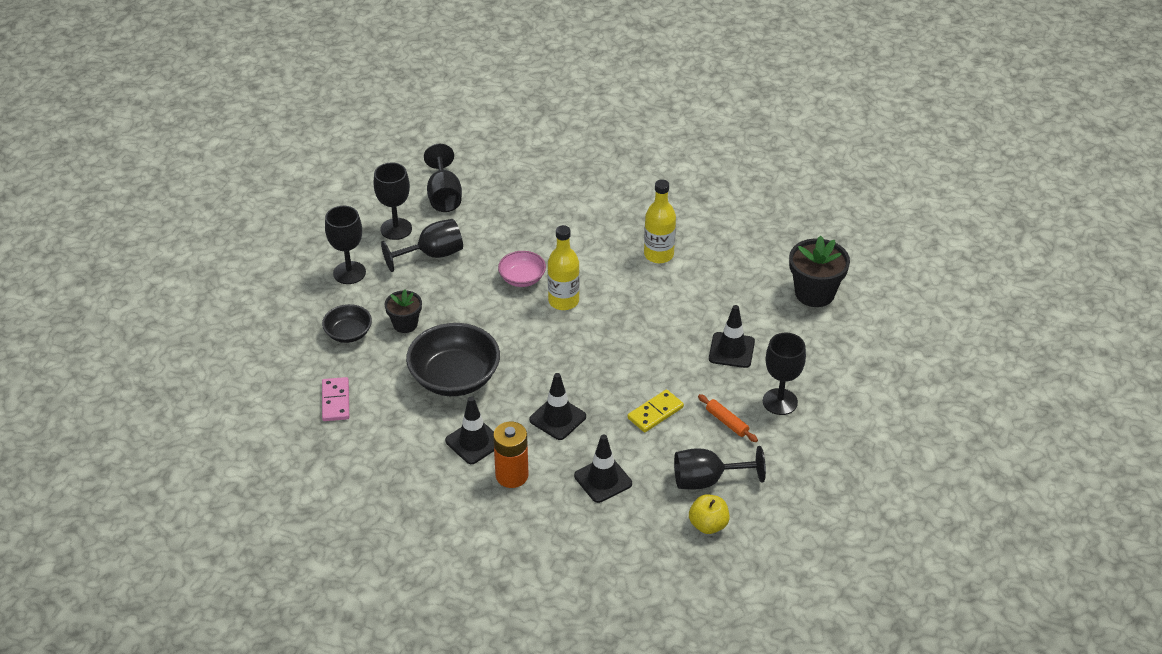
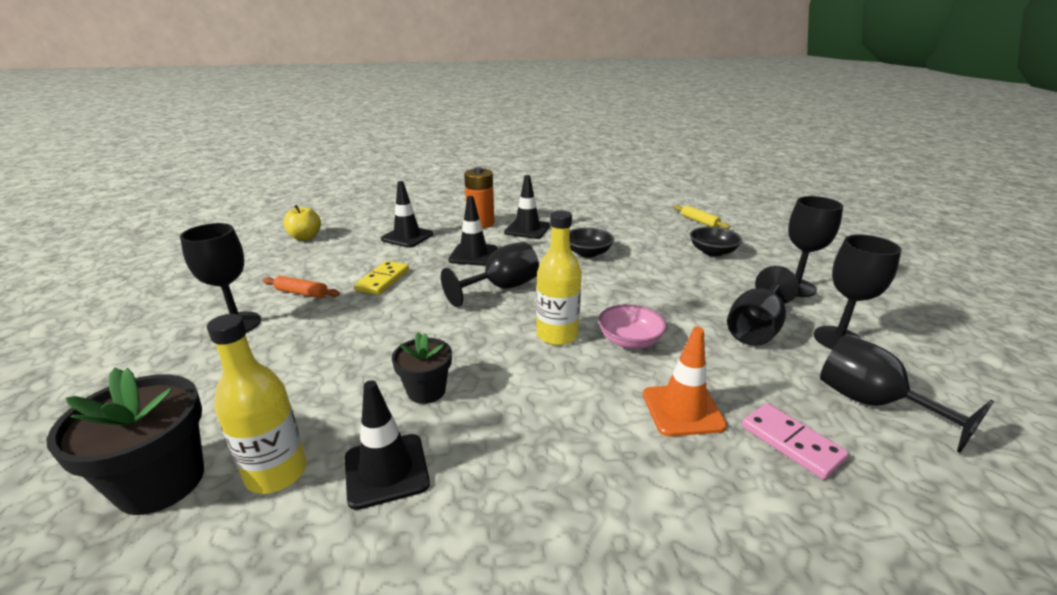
camera: 150 degrees right, 15 degrees down
pink domino [322,377,349,421] -> pink domino moved to [742,403,849,479]
black flower pot [385,289,422,333] -> black flower pot moved to [392,332,452,404]
black bowl [406,323,500,396] -> black bowl [570,228,614,257], size x0.55
yellow bottle [644,179,676,263] -> yellow bottle moved to [207,314,307,494]
black goblet [674,446,766,490] -> black goblet moved to [441,242,539,307]
black traffic cone [709,305,755,368] -> black traffic cone moved to [345,380,430,510]
none -> orange traffic cone [643,327,727,437]
none -> yellow rolling pin [674,205,730,229]

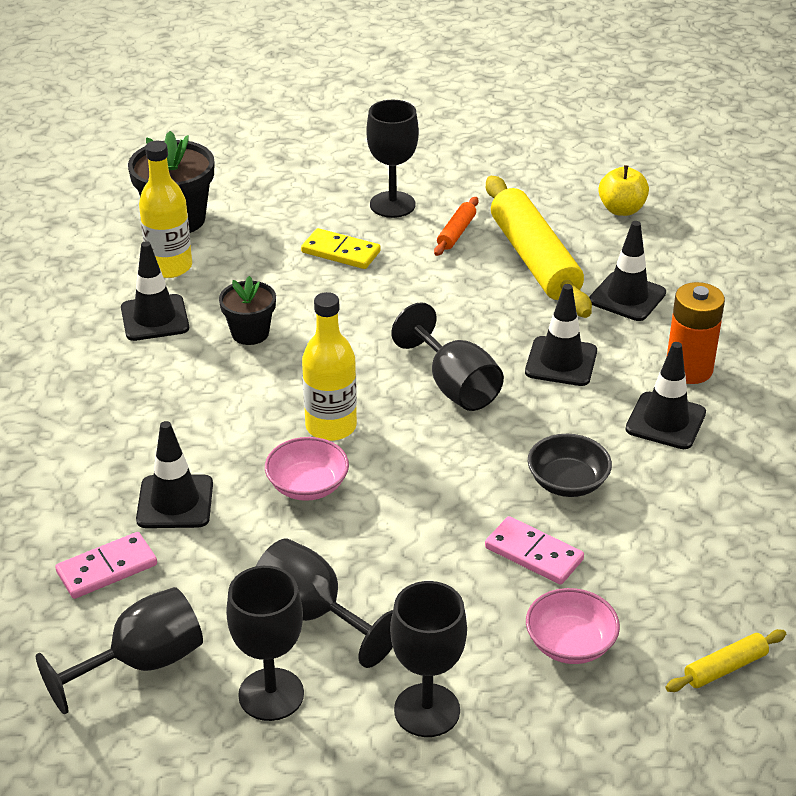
camera: 95 degrees right, 10 degrees up
yellow domino [354,261,409,295] -> yellow domino moved to [301,228,381,269]
orange traffic cone [643,327,727,437] -> black traffic cone [136,421,213,528]
black bowl [690,227,742,257] -> pink bowl [526,588,620,664]
none -> pink domino [485,516,584,585]
none -> yellow rolling pin [486,176,592,318]

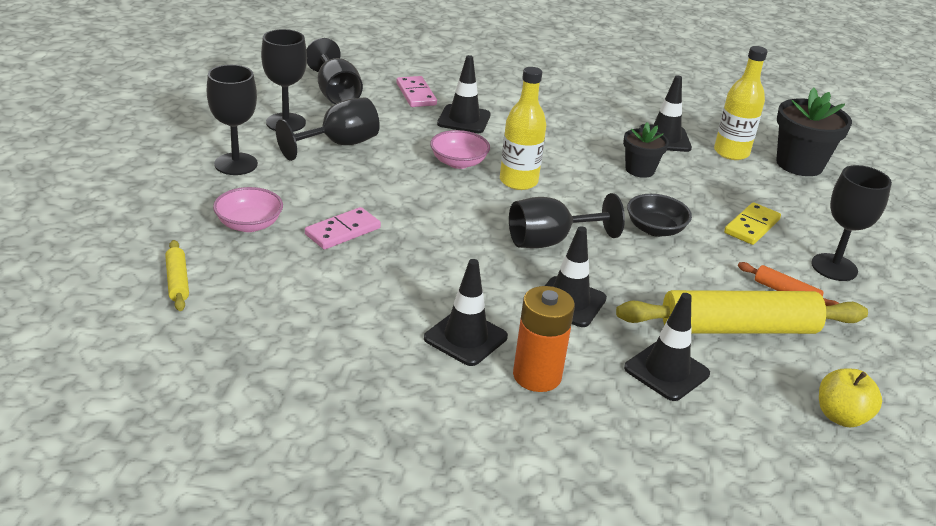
camera: 100 degrees right, 5 degrees down
black bowl [528,434,612,497] -> black bowl moved to [627,194,692,237]

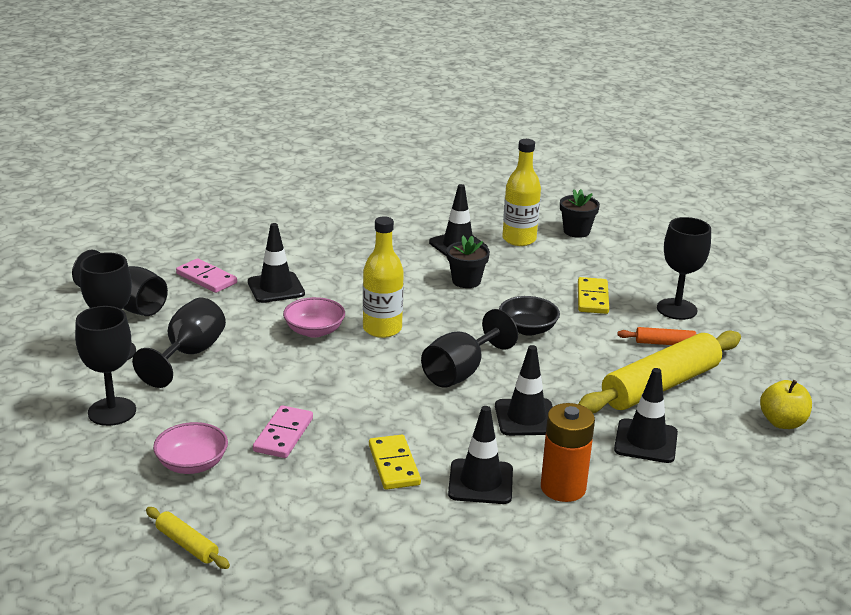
camera: 30 degrees left, 5 degrees down
black flower pot [776,87,852,176] -> black flower pot [560,189,600,238], size x0.61
none -> yellow domino [369,435,421,490]

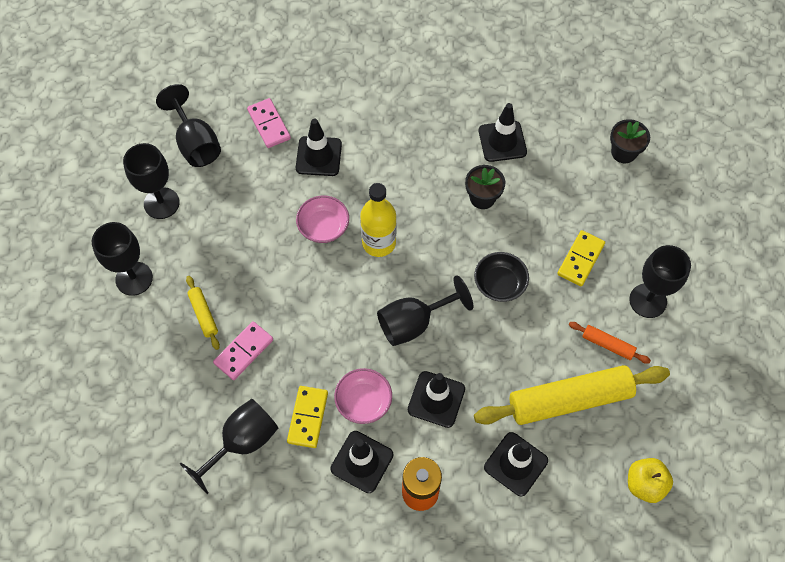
camera: 25 degrees right, 35 degrees up
black goblet [132,298,226,388] -> black goblet moved to [180,399,278,494]
yellow rolling pin [146,507,230,569] -> yellow rolling pin moved to [186,276,220,350]
pink bowl [153,422,228,474] -> pink bowl moved to [334,368,392,424]
yellow bottle [502,139,541,246] -> none

